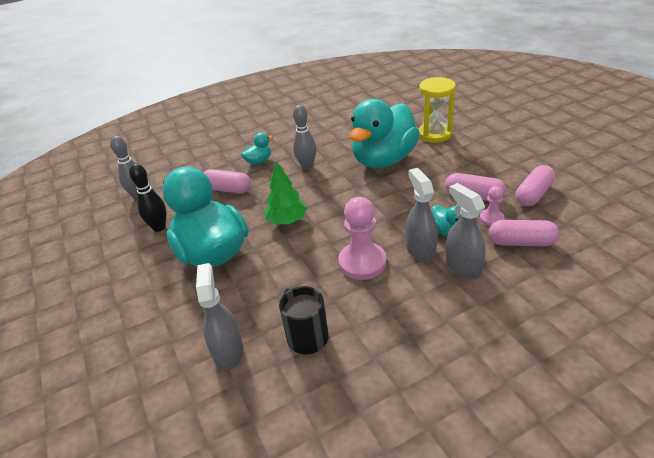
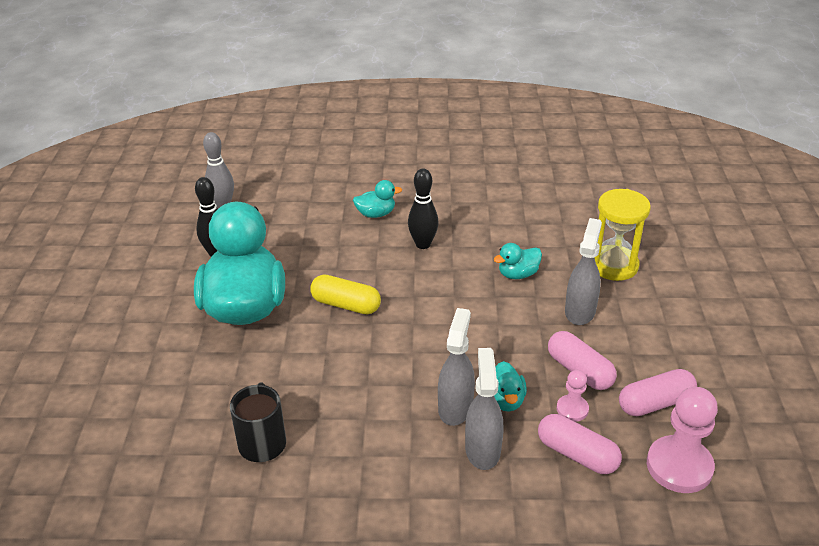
camera: 25 degrees right, 0 degrees up
grey spray bottle [196,263,243,371] -> grey spray bottle moved to [565,218,602,325]
pink capsule [203,169,251,194] -> none
green tree [265,161,307,224] -> yellow capsule [310,274,381,315]
grey bowling pin [293,105,316,170] -> black bowling pin [408,168,439,249]
pink pawn [338,197,386,280] -> pink pawn moved to [647,387,718,493]
turquoise duck [349,99,420,168] -> turquoise duck [494,243,542,279], size x0.41

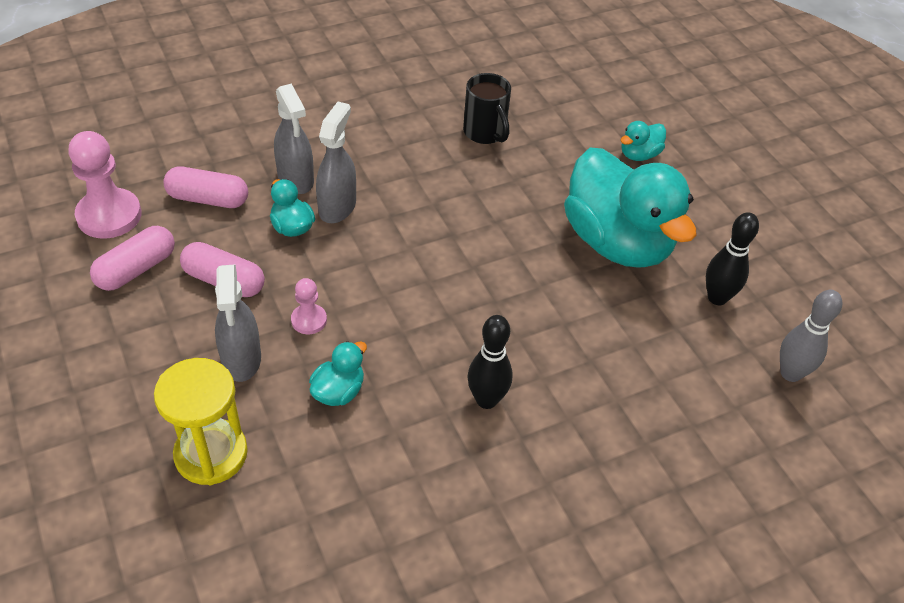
camera: 150 degrees right, 10 degrees up
yellow capsule [310,274,381,315] -> none
turquoise duck [353,180,402,218] -> turquoise duck moved to [620,121,666,161]
grey spray bottle [438,308,475,426] -> grey spray bottle turned 150 degrees counterclockwise [316,102,356,223]
pink pawn [556,370,589,422] -> pink pawn moved to [291,278,327,334]

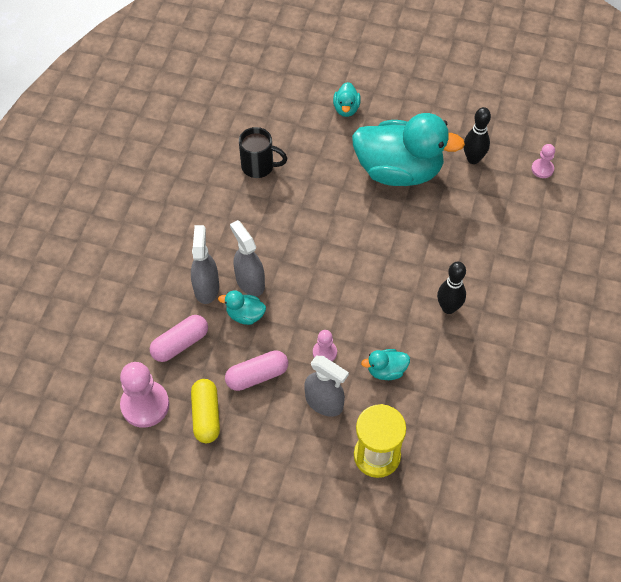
camera: 45 degrees left, 10 degrees up
pink capsule [90,226,175,291] -> yellow capsule [191,379,220,443]
grey spray bottle [274,84,314,194] -> grey spray bottle turned 105 degrees counterclockwise [191,225,219,304]
turquoise duck [309,341,367,406] -> turquoise duck turned 90 degrees counterclockwise [361,349,410,380]
grey bowling pin [780,290,842,382] -> pink pawn [531,144,555,178]

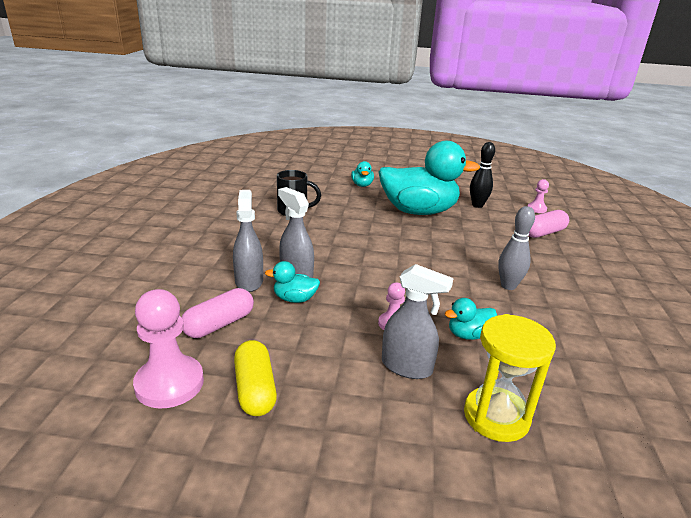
camera: 10 degrees left, 30 degrees down
pink capsule [225,350,288,391] -> pink capsule moved to [529,210,569,238]
black bowling pin [437,262,466,314] -> grey bowling pin [498,206,535,290]

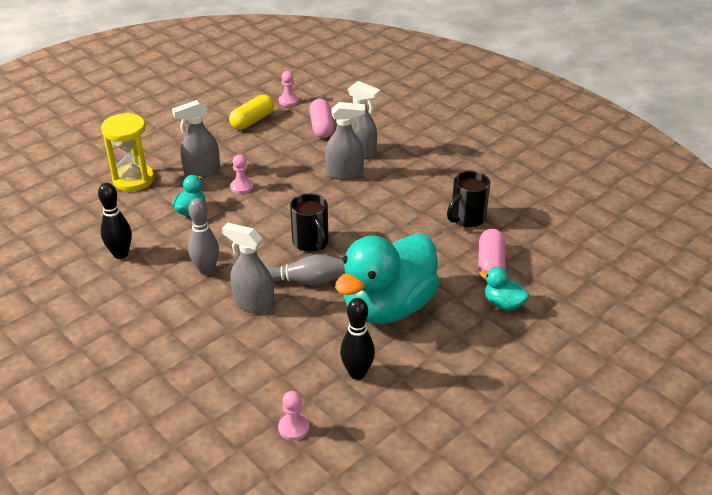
camera: 130 degrees right, 10 degrees up
pink pawn [133,289,204,408] -> pink pawn [279,71,299,106], size x0.52
yellow capsule [234,340,277,416] -> yellow capsule turned 75 degrees counterclockwise [229,95,274,130]
turquoise duck [265,261,320,303] -> none
pink capsule [529,210,569,238] -> pink capsule moved to [479,229,506,280]
none -> black bowling pin [98,183,132,259]
none -> grey spray bottle [222,223,274,313]
none -> grey bowling pin [266,255,345,285]
none -> black mug [290,193,329,252]

